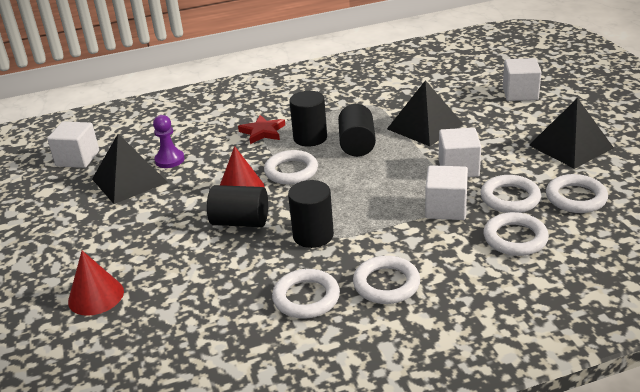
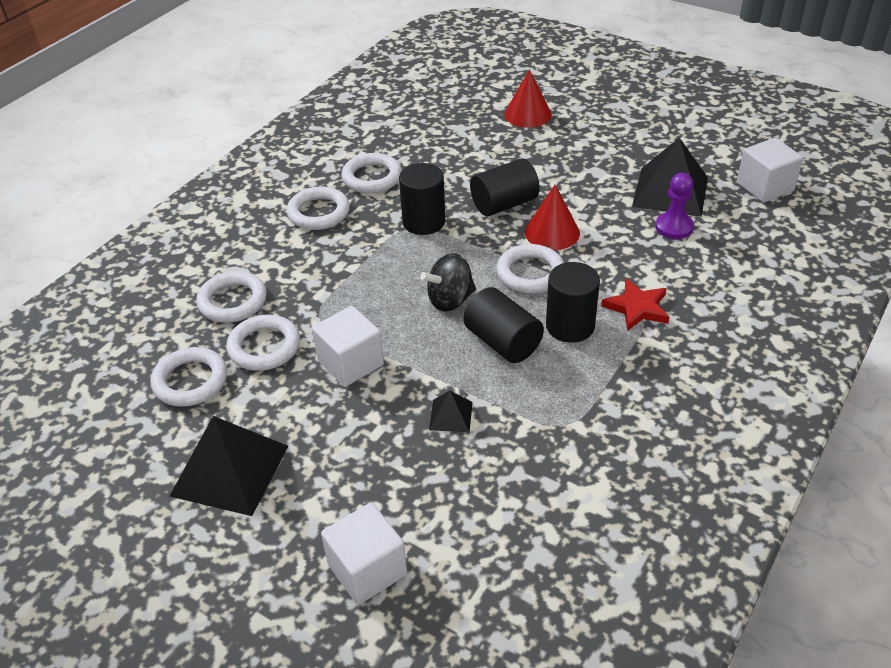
camera: 140 degrees right, 10 degrees up
black pyramid [387,80,463,146] -> black pyramid [429,391,473,432], size x0.47
white cube [425,165,468,220] -> none
none -> black spinning top [420,253,476,312]

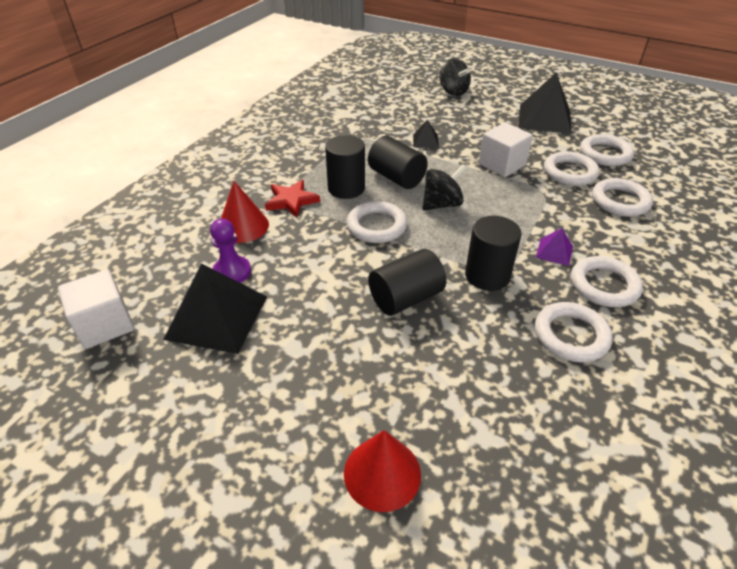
camera: 175 degrees right, 0 degrees up
white cube [321,502,407,605] -> black spinning top [439,58,471,96]
red cone [525,185,580,250] -> red cone moved to [221,181,269,243]
none -> purple pyramid [536,228,573,266]

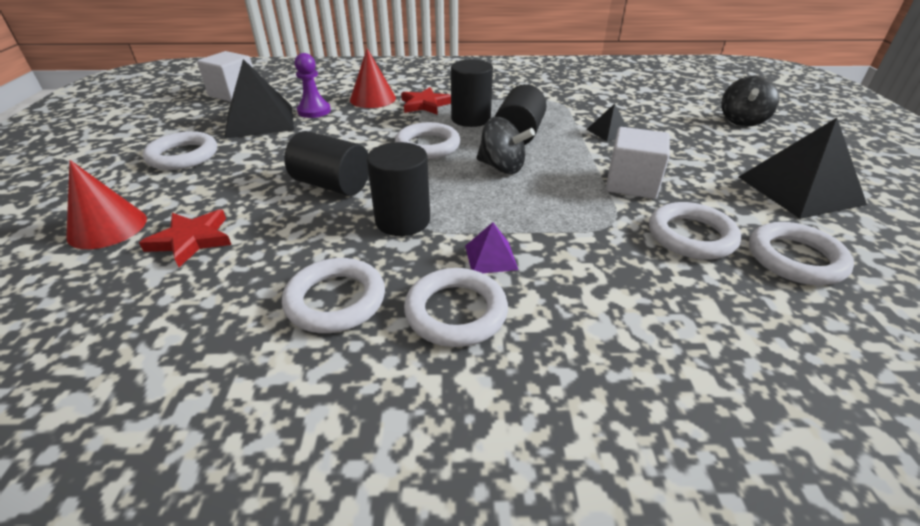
camera: 60 degrees right, 5 degrees down
white ring [592,178,653,217] -> white ring moved to [143,131,217,170]
none -> red star [139,210,231,267]

